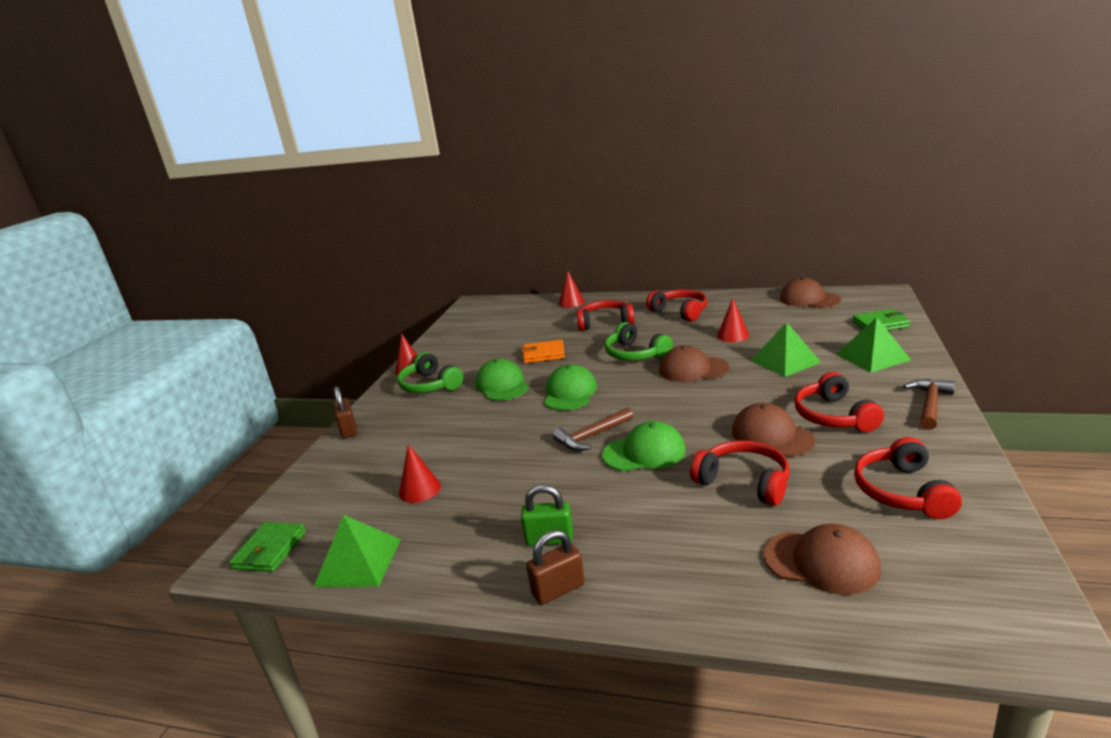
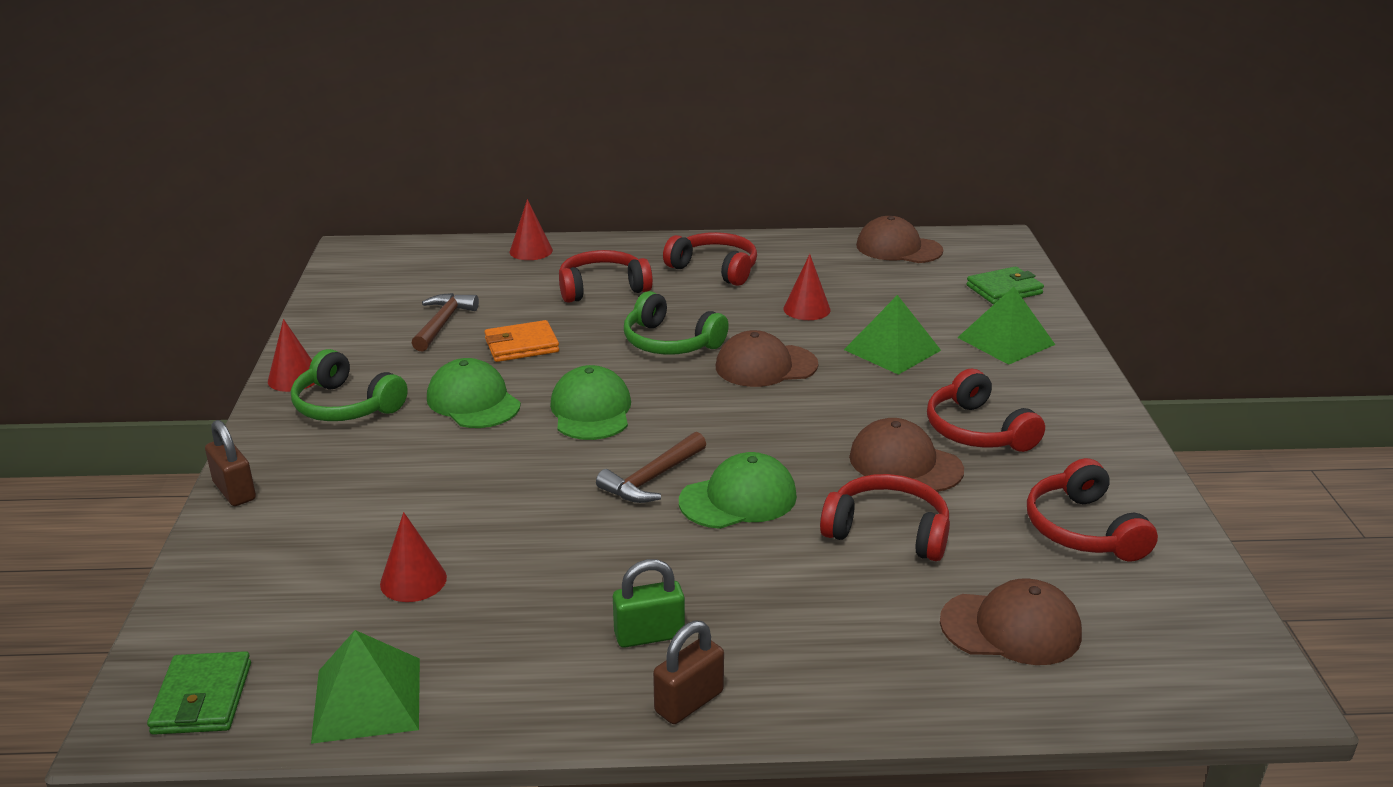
camera: 20 degrees left, 5 degrees up
brown hammer [903,379,955,430] -> brown hammer moved to [412,293,479,352]

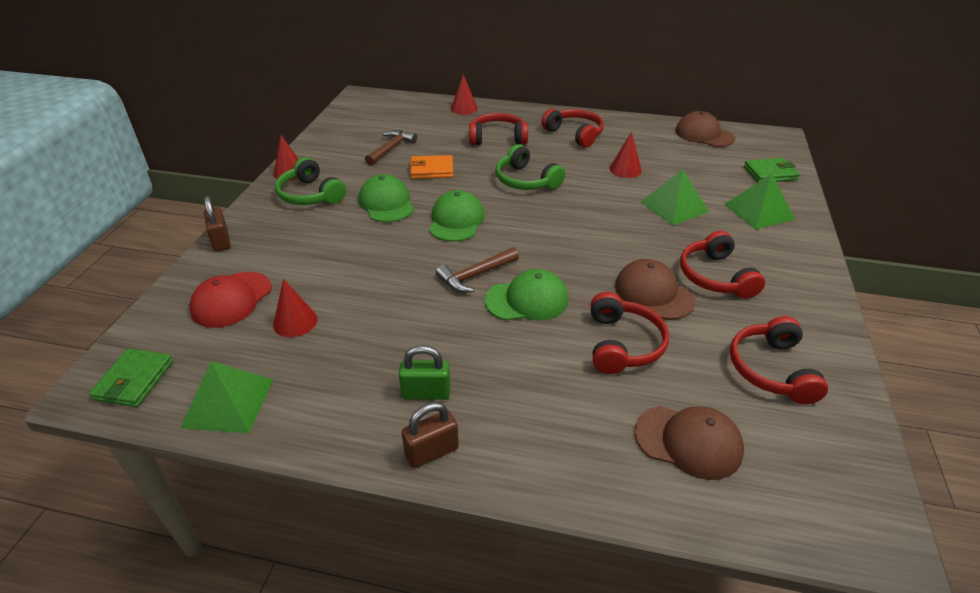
camera: 15 degrees right, 10 degrees up
brown cap [716,330,818,387] -> none
red headphones [820,474,950,561] -> red headphones turned 60 degrees clockwise [591,292,669,374]
none -> red cap [189,272,272,328]

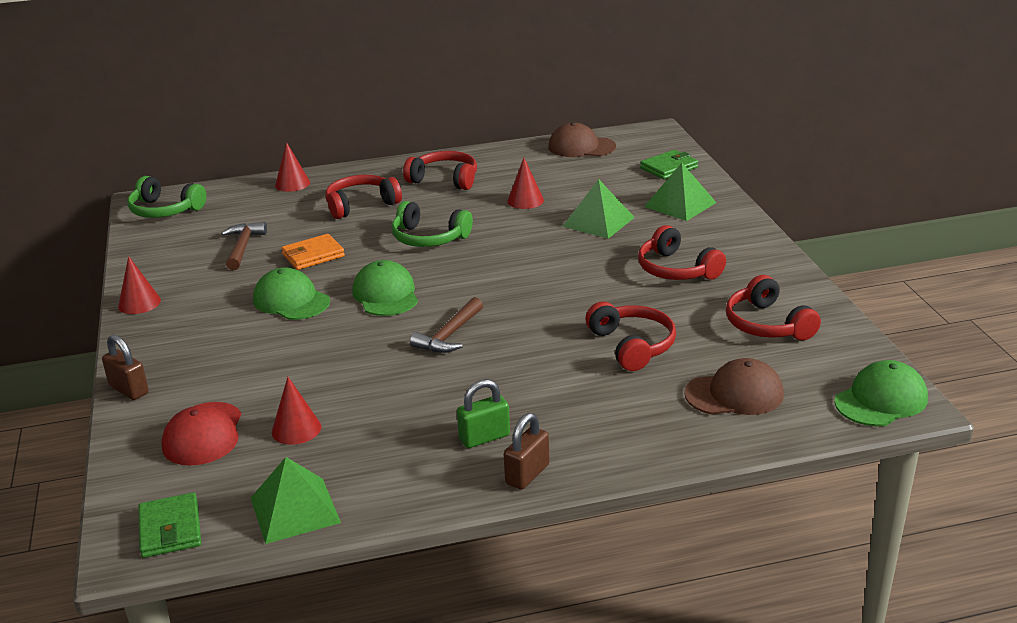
camera: 25 degrees left, 10 degrees down
green headphones [275,157,346,205] -> green headphones moved to [128,176,206,218]
green cap [485,269,569,321] -> green cap moved to [834,360,928,427]
brown cap [615,259,696,319] -> none

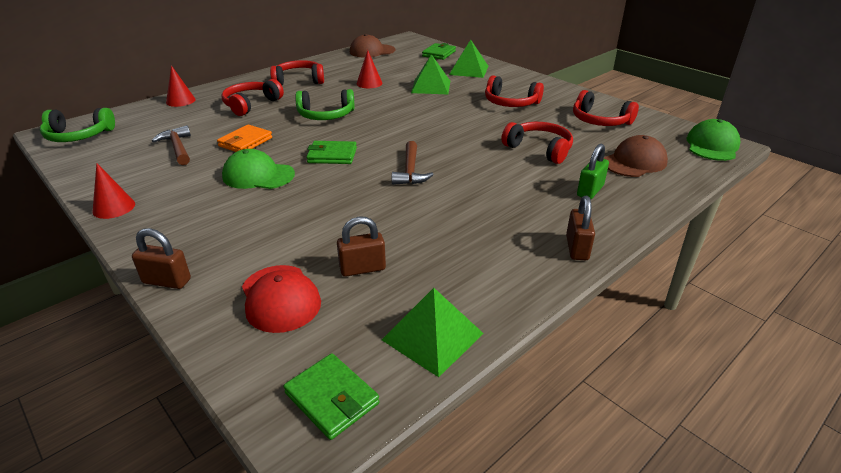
camera: 30 degrees left, 5 degrees up
red cone [272,377,321,445] -> brown padlock [337,217,386,277]
green cap [352,260,418,316] -> green wallet [306,141,357,164]
green padlock [457,379,510,448] -> green padlock moved to [577,144,609,199]

